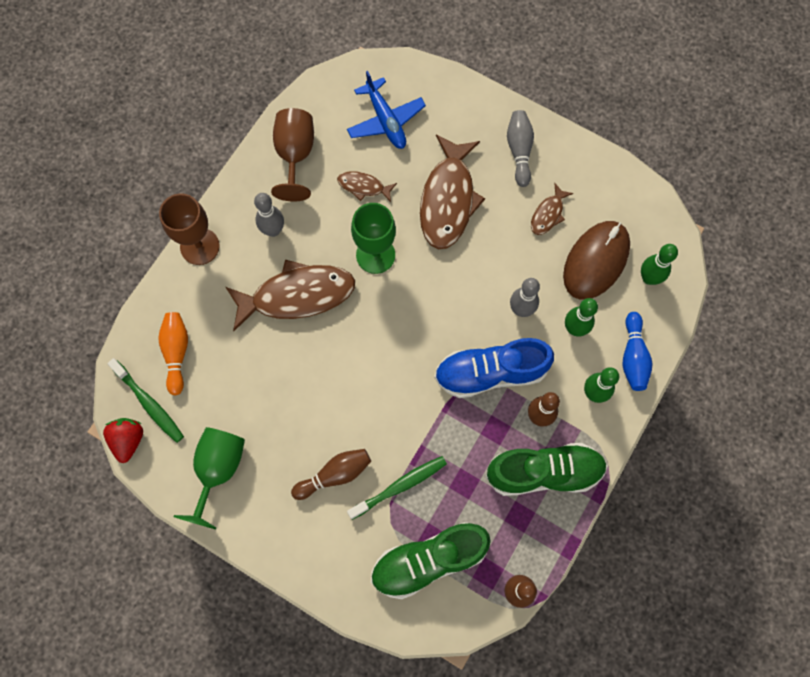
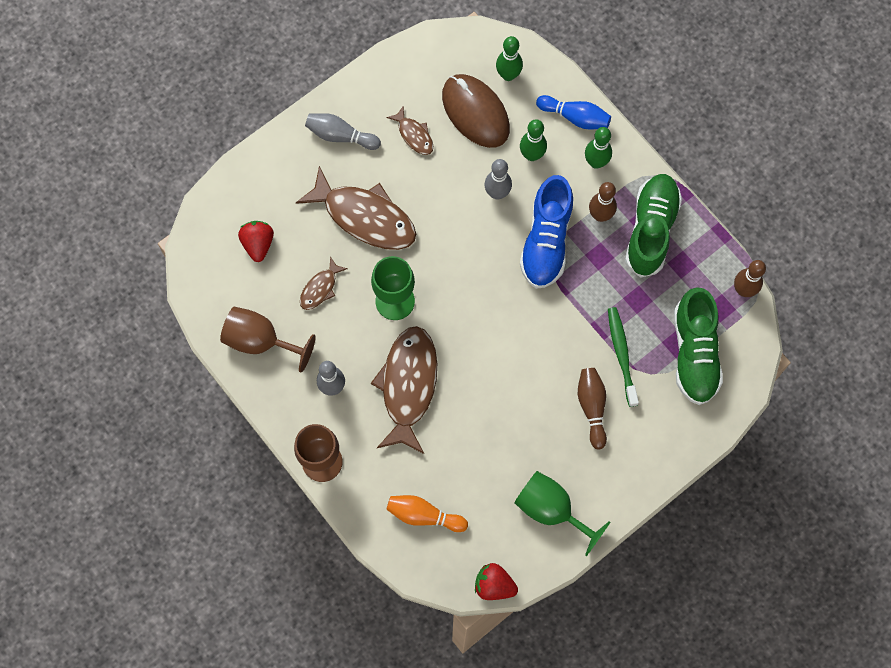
camera: 70 degrees left, 0 degrees up
green toothbrush [107,358,184,443] -> none
blue plane [347,71,426,149] -> red strawberry [238,221,274,262]

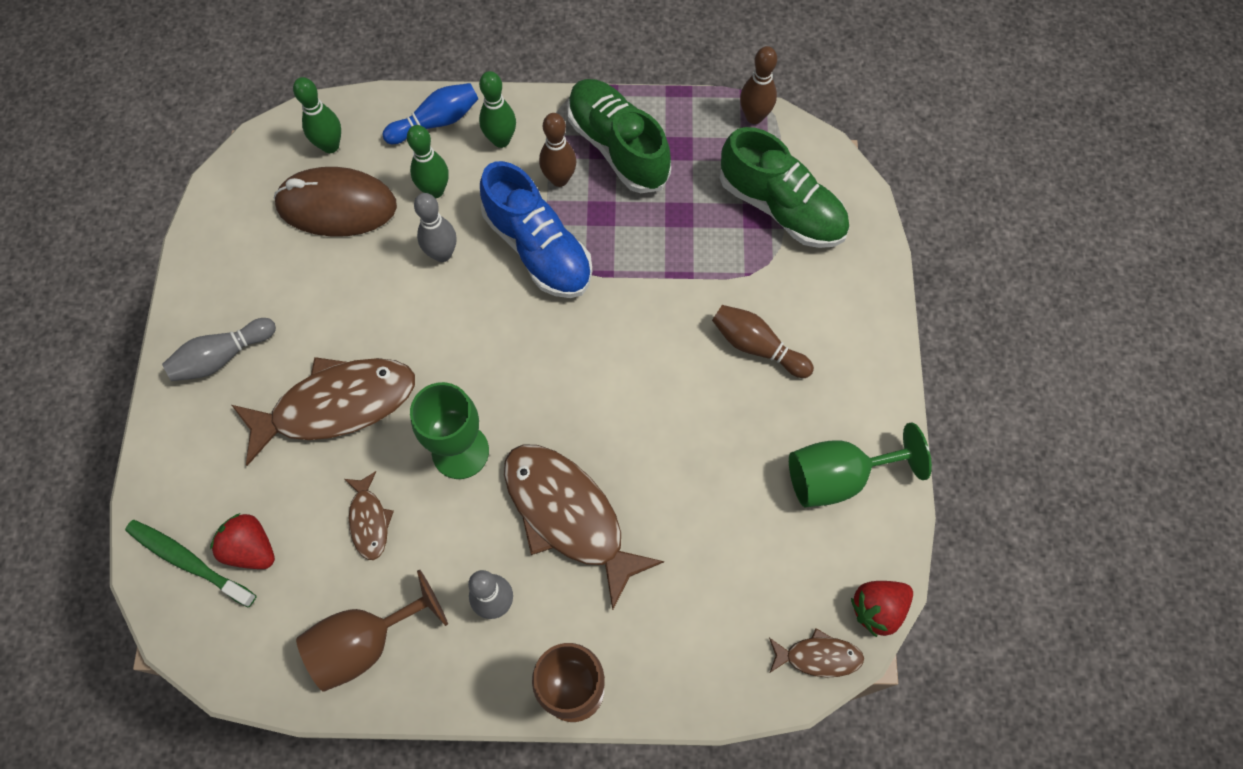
camera: 50 degrees left, 5 degrees down
orange bowling pin [386,495,468,532] -> none
brown fish [387,106,433,155] -> brown fish moved to [769,628,864,677]
green toothbrush [608,307,639,407] -> green toothbrush moved to [125,520,256,607]

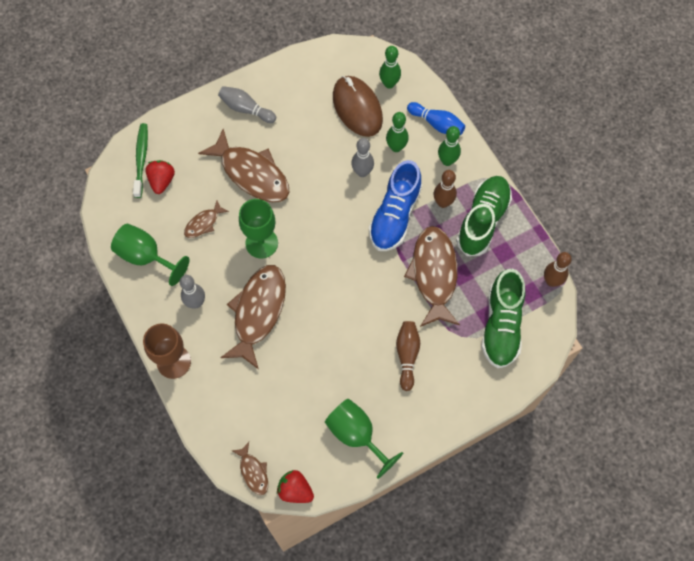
camera: 60 degrees right, 0 degrees up
brown goblet [296,569,448,692] -> green goblet [111,224,190,286]
none -> brown fish [404,226,460,327]

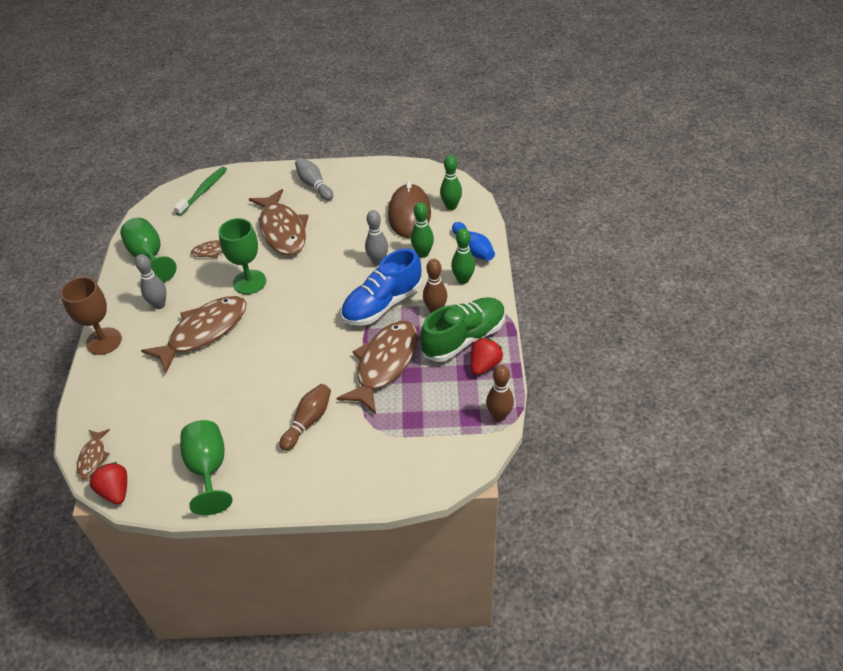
camera: 30 degrees right, 20 degrees down
red strawberry [145,160,175,194] -> red strawberry moved to [471,338,503,375]
green shoe [481,269,526,368] -> none

